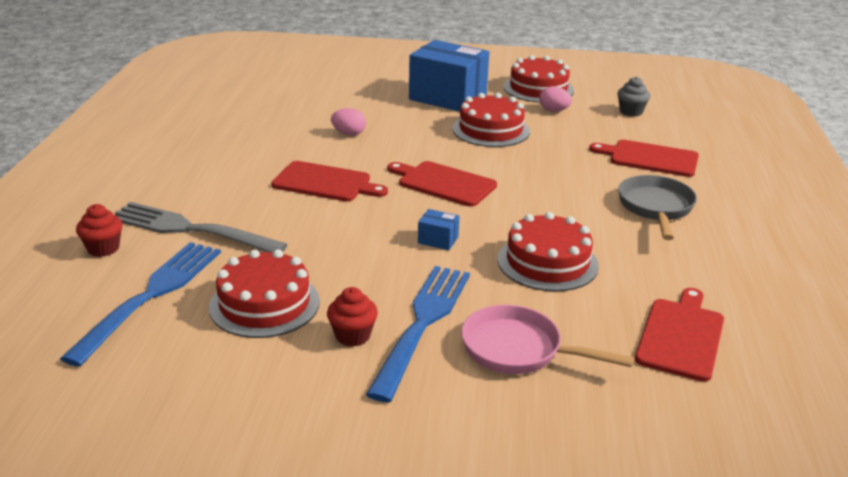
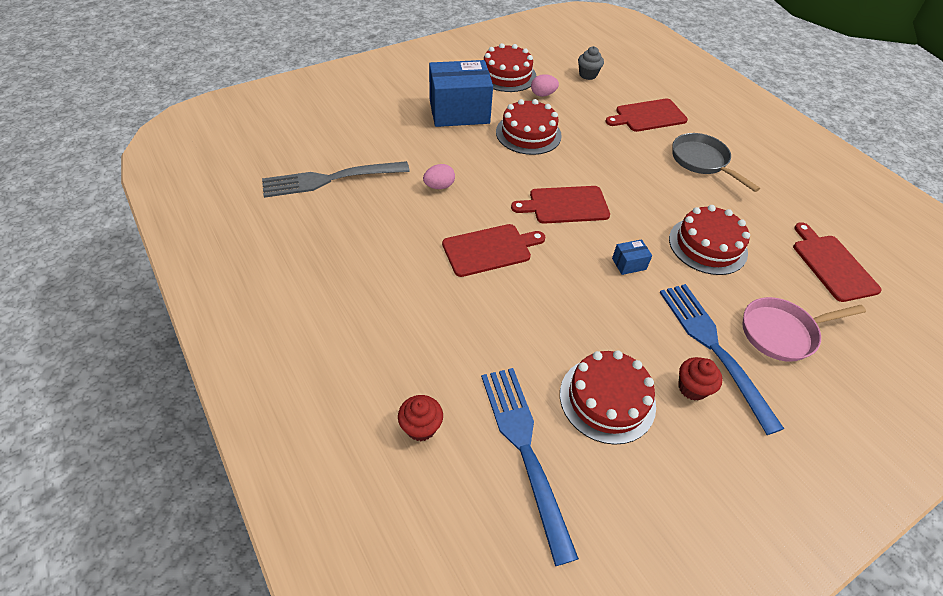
camera: 40 degrees left, 20 degrees up
grey fork [115,202,288,252] -> grey fork moved to [262,161,410,198]

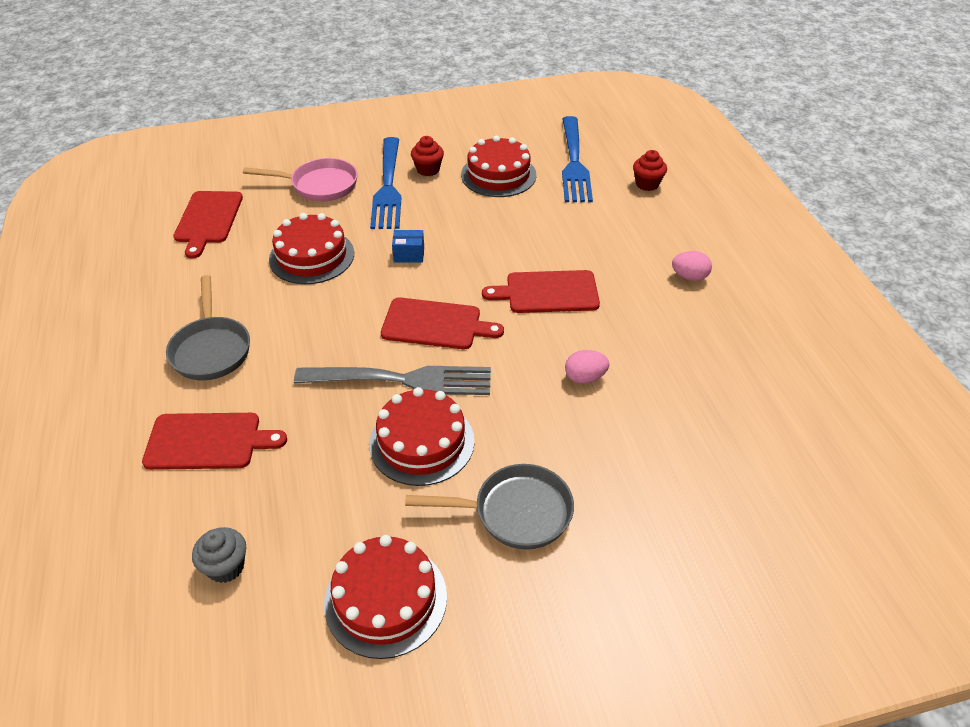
camera: 160 degrees left, 5 degrees down
grey fork [262,161,410,198] -> grey fork moved to [294,366,491,395]
blue box [429,60,493,127] -> grey pan [405,464,574,550]
pink egg [531,74,559,97] -> pink egg moved to [672,251,712,281]

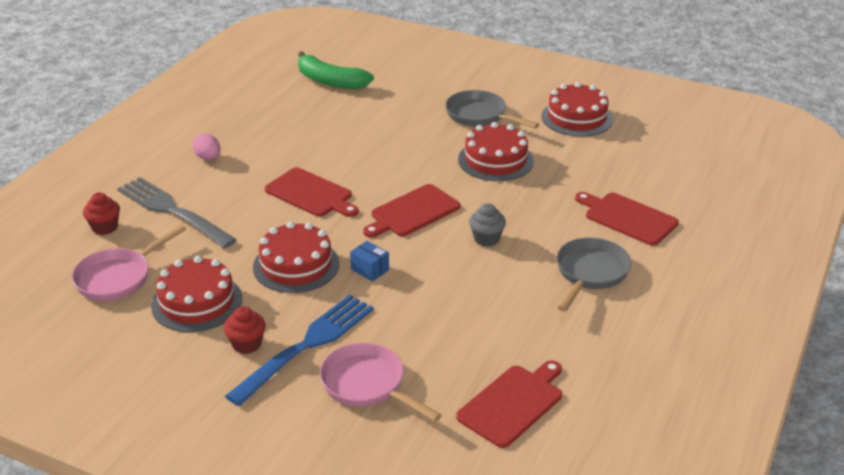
camera: 140 degrees left, 10 degrees down
grey cupcake [192,527,246,583] -> grey cupcake moved to [469,203,506,246]
red cake [269,213,354,284] -> red cake moved to [253,221,340,293]
grey fork [294,366,491,395] -> grey fork moved to [117,177,237,248]
red cutting board [381,297,504,349] -> red cutting board turned 90 degrees counterclockwise [363,184,461,238]
blue fork [562,116,593,202] -> pink pan [72,225,186,301]
pink egg [565,350,609,384] -> none
none -> green banana [298,51,374,89]

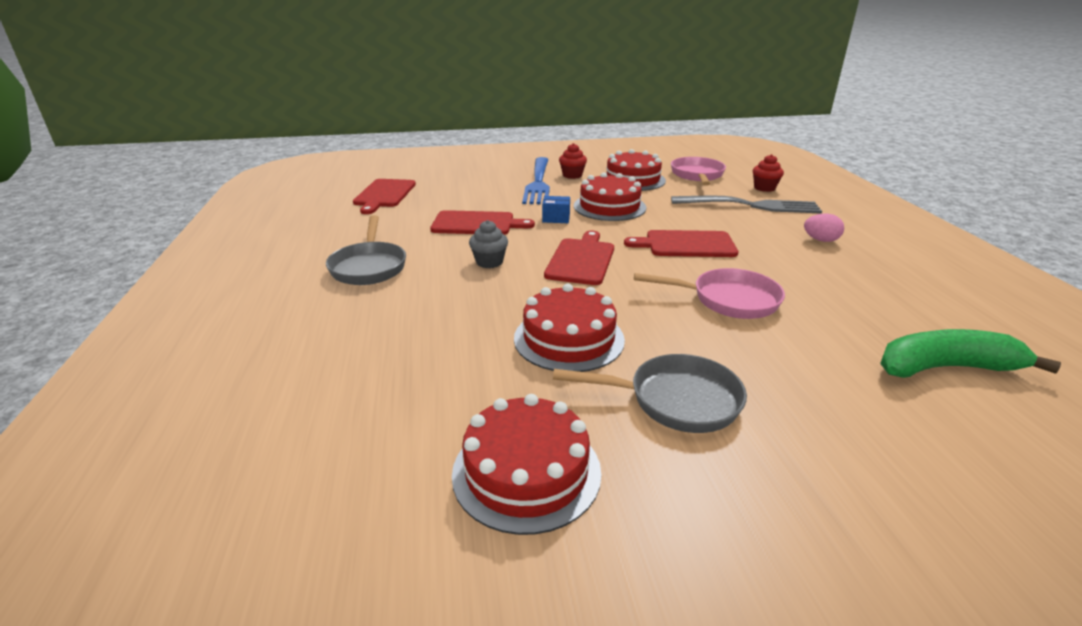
camera: 145 degrees right, 5 degrees down
pink pan [320,343,442,422] -> pink pan moved to [634,268,785,319]
red cutting board [575,192,679,246] -> red cutting board moved to [430,210,535,235]

